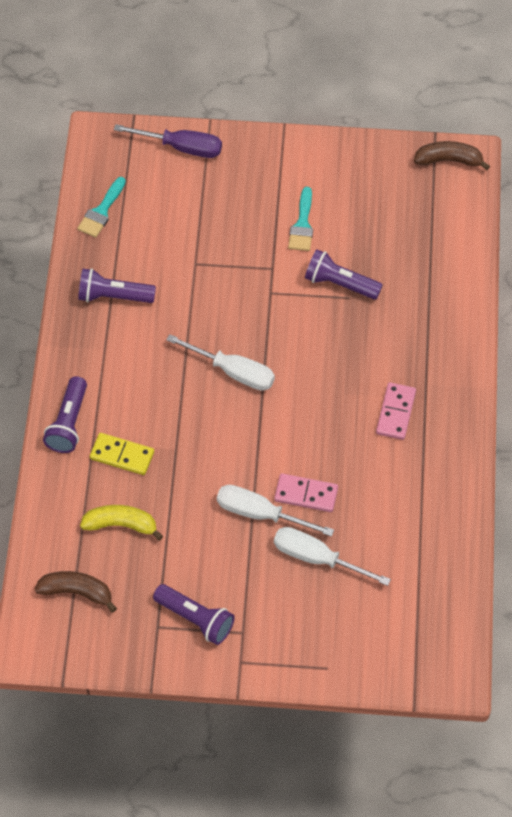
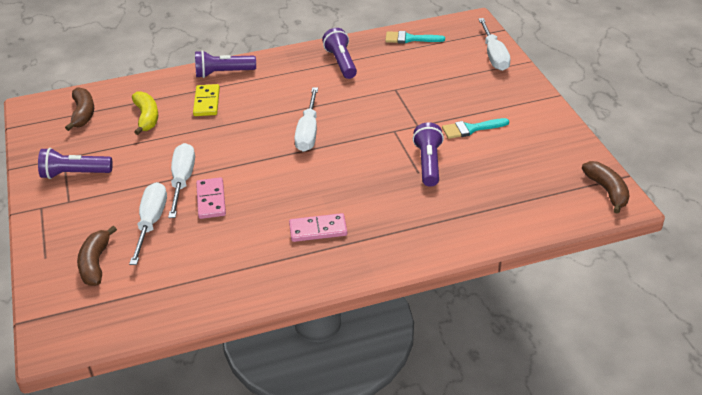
camera: 70 degrees right, 20 degrees down
purple screwdriver [114,124,222,158] -> white screwdriver [478,18,511,71]
purple flashlight [153,584,235,645] -> purple flashlight turned 75 degrees clockwise [38,148,113,179]
none -> brown banana [77,226,117,286]

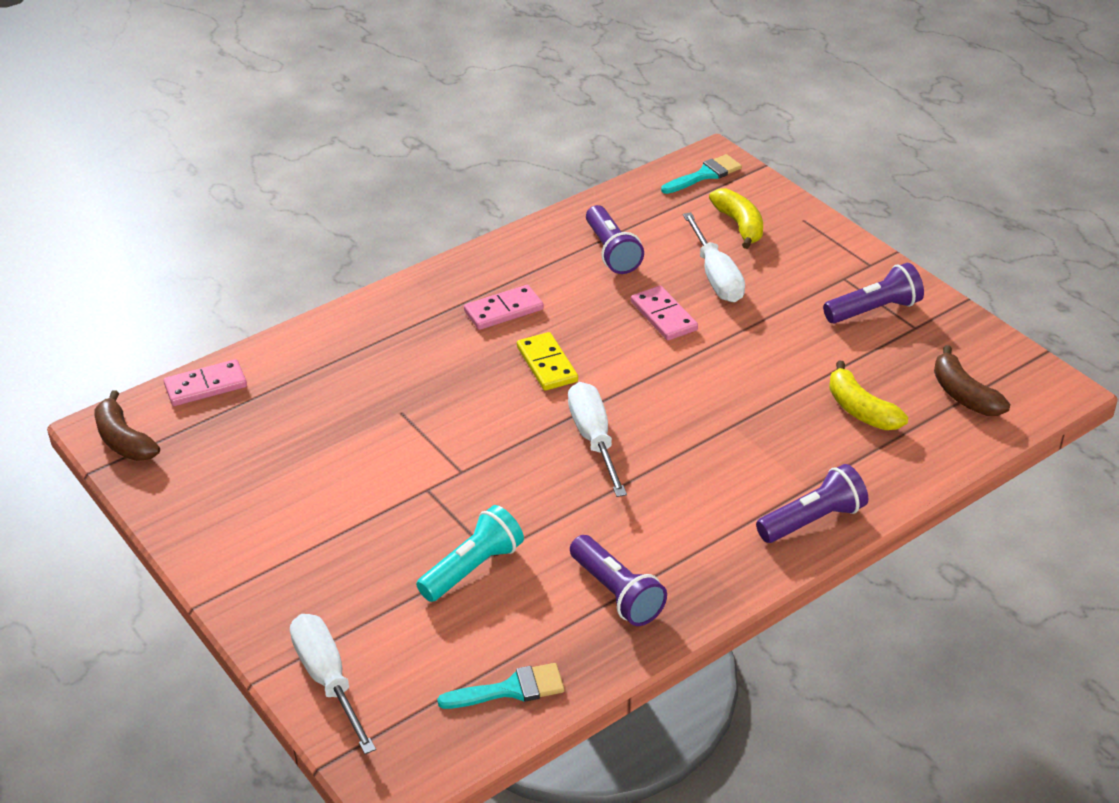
camera: 160 degrees right, 0 degrees up
brown banana [77,226,117,286] -> yellow banana [709,188,763,249]
white screwdriver [168,143,195,218] -> none
yellow domino [193,84,220,116] -> yellow domino moved to [517,332,578,391]
purple flashlight [413,122,444,187] -> purple flashlight moved to [586,205,644,274]
turquoise brush [442,118,509,139] -> turquoise brush moved to [661,154,742,194]
none -> pink domino [164,359,247,406]
none -> turquoise flashlight [416,505,524,602]

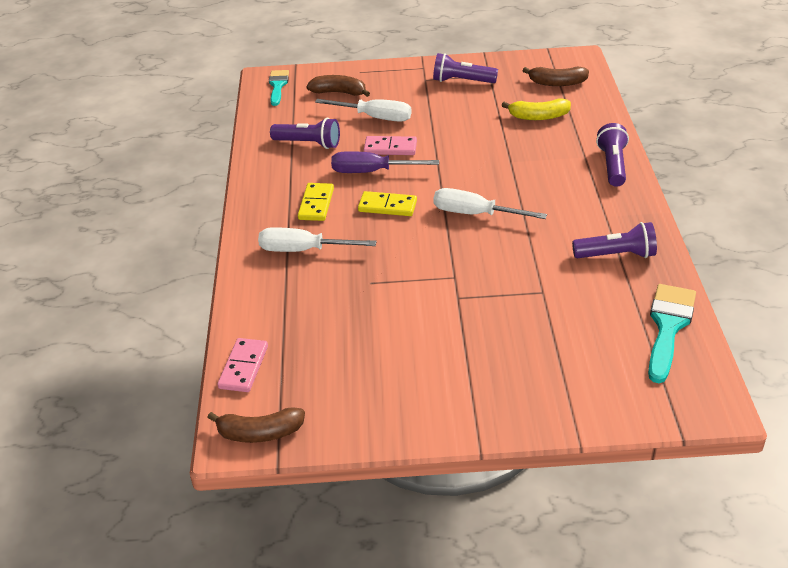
camera: 55 degrees left, 0 degrees up
white screwdriver [290,614,376,754] -> white screwdriver moved to [258,227,377,252]
turquoise flashlight [416,505,524,602] -> none
turquoise brush [437,663,565,709] -> turquoise brush [648,284,696,383], size x1.53
pink domino [464,285,544,330] -> yellow domino [298,183,334,221]
yellow banana [709,188,763,249] -> brown banana [306,75,370,97]
purple flashlight [823,263,924,324] -> purple flashlight turned 90 degrees counterclockwise [433,53,498,83]
none -> purple screwdriver [331,151,439,173]

